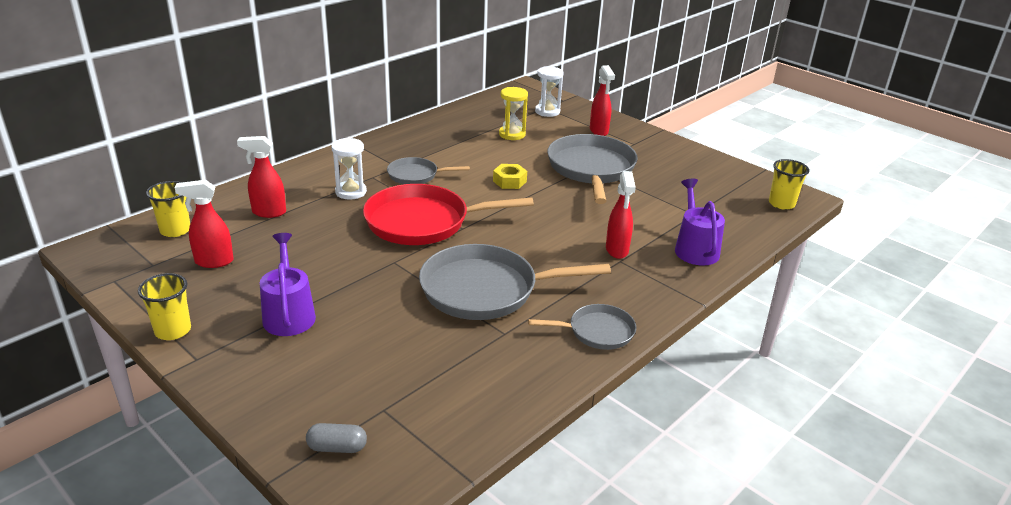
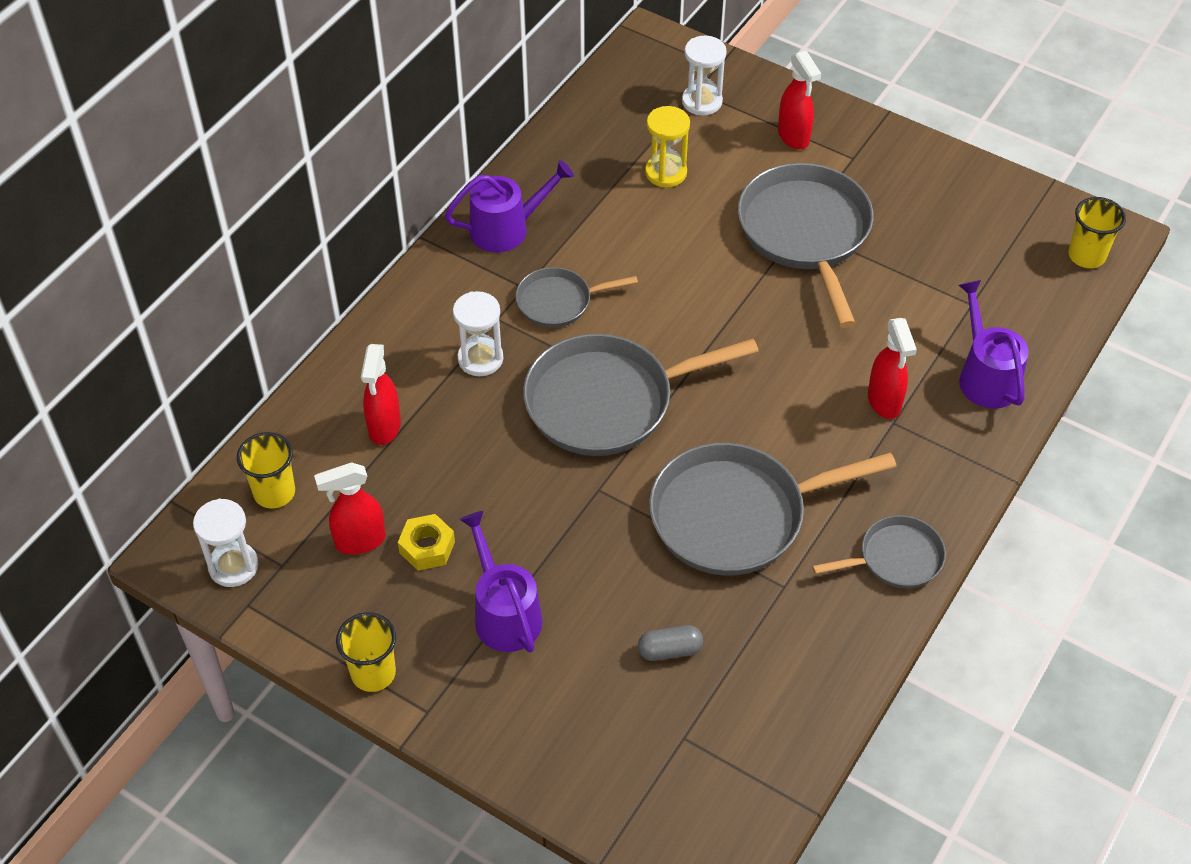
camera: 10 degrees left, 20 degrees up
red spray bottle [237,136,286,218] -> red spray bottle turned 75 degrees counterclockwise [361,344,401,445]
grey capsule [306,423,367,453] -> grey capsule moved to [638,625,703,661]
red pan [363,184,534,245] -> grey pan [523,334,759,456]
yellow nut [493,164,527,189] -> yellow nut moved to [398,514,455,571]
none -> white hourglass [193,499,259,587]
none -> purple watering can [445,160,574,252]

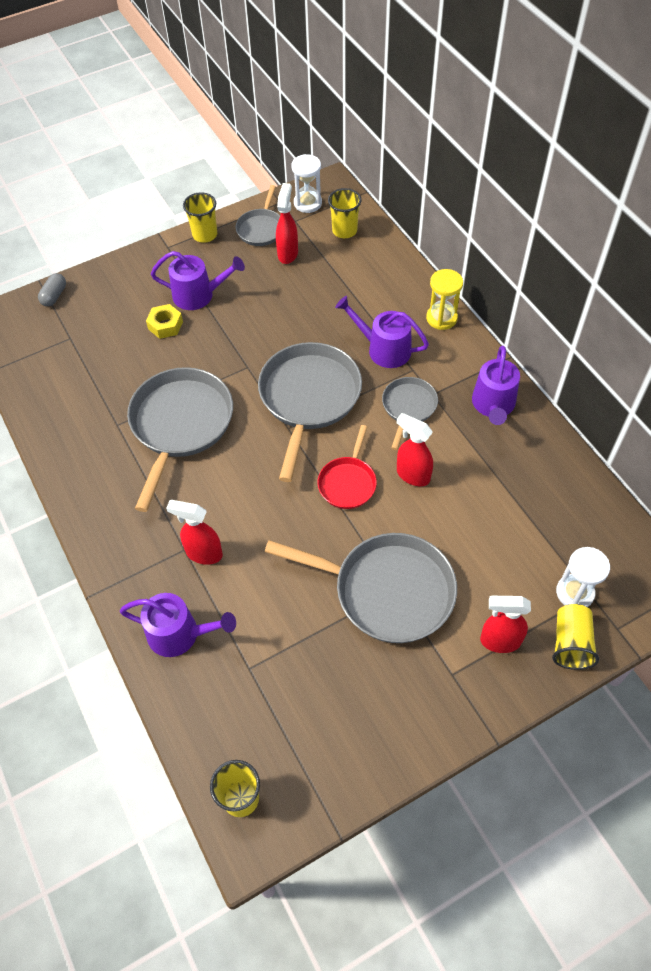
camera: 120 degrees right, 5 degrees up
red spray bottle [361,344,401,445] -> red spray bottle moved to [396,413,433,486]
yellow nut [398,514,455,571] -> yellow nut moved to [146,304,183,339]
white hourglass [453,291,503,376] -> purple watering can [335,296,429,368]
grey capsule [638,625,703,661] -> grey capsule moved to [38,273,66,306]
yellow hourglass [645,106,690,187] -> yellow hourglass moved to [426,269,463,330]
grey pan [812,515,946,588] -> grey pan moved to [236,185,280,246]
none -> red pan [317,425,377,509]
none -> yellow cup [552,604,599,670]

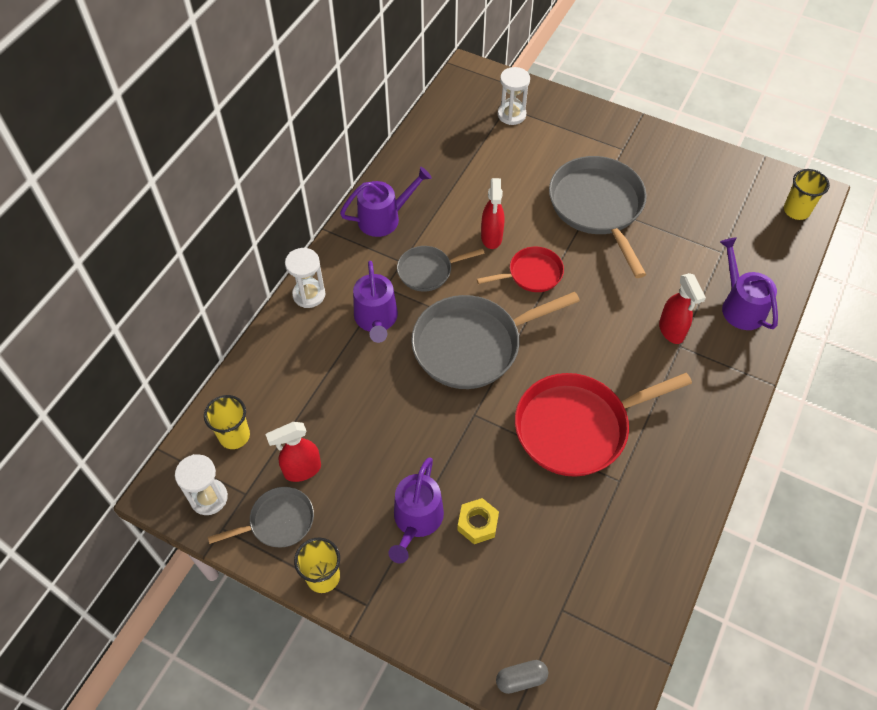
camera: 125 degrees left, 0 degrees up
grey pan [127,367,233,512] -> red pan [515,373,692,477]
purple watering can [151,251,245,310] -> purple watering can turned 135 degrees counterclockwise [389,458,444,564]
yellow hourglass [426,269,463,330] -> white hourglass [285,248,326,308]
red spray bottle [480,596,531,653] -> none
yellow cup [552,604,599,670] -> none

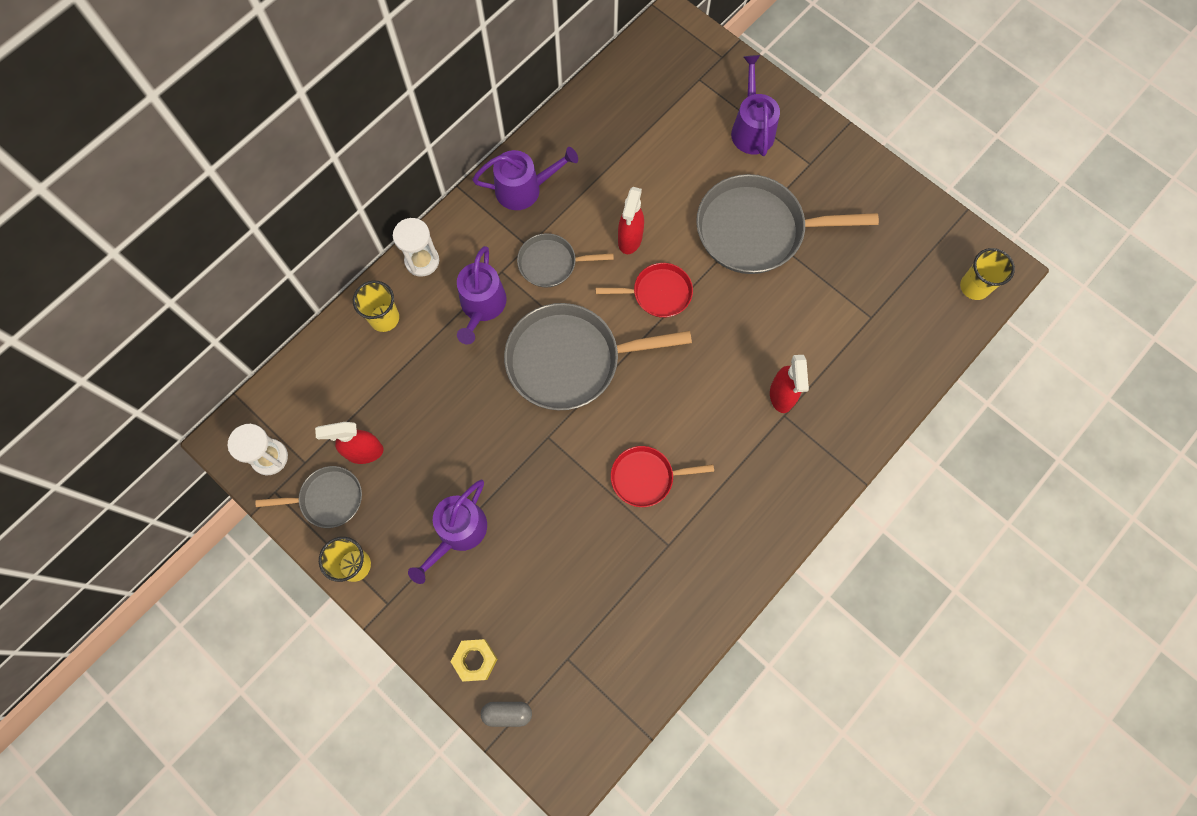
camera: 15 degrees right, 15 degrees up
yellow cup [204,395,250,449] -> yellow cup moved to [353,281,399,332]
yellow nut [457,498,499,544] -> yellow nut moved to [451,639,497,682]
white hourglass [498,67,530,125] -> none
red pan [515,373,692,477] -> red pan [611,446,714,507], size x0.53
grey pan [549,156,647,278] -> grey pan turned 90 degrees counterclockwise [696,174,879,274]
purple watering can [720,237,778,330] -> purple watering can moved to [731,55,780,156]

